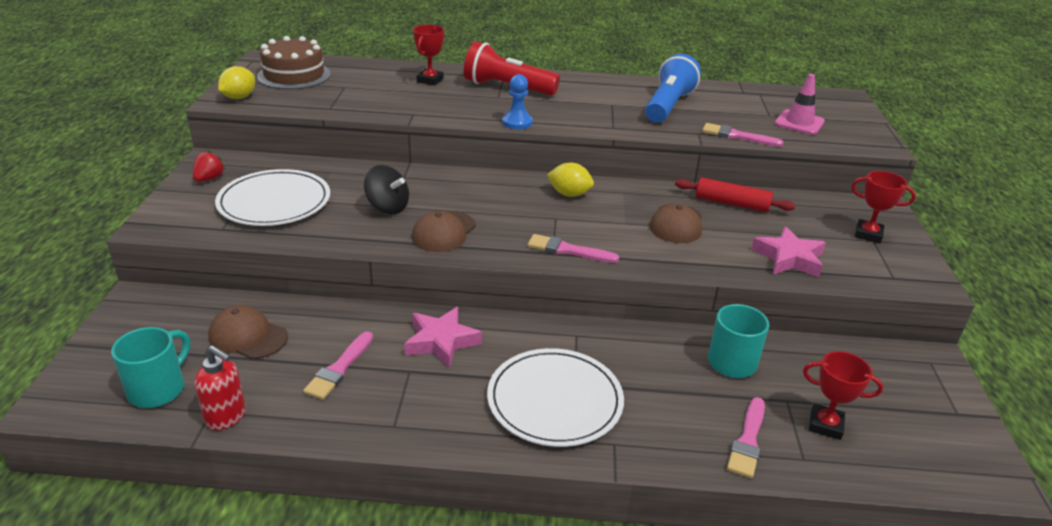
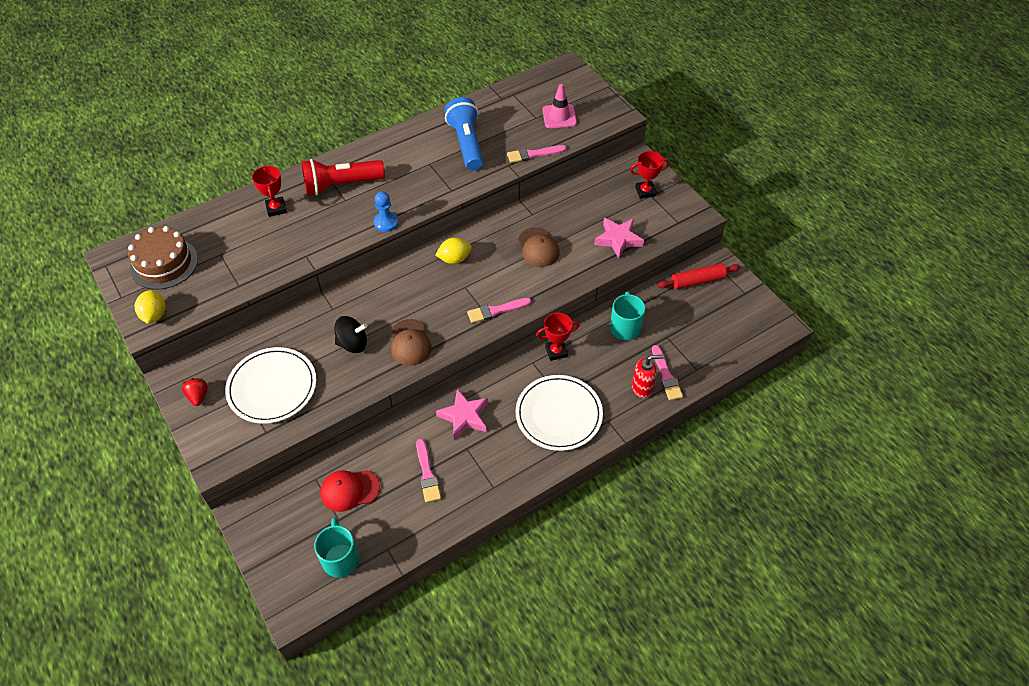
camera: 35 degrees left, 20 degrees up
red soap dispenser [194,345,246,430] -> red soap dispenser moved to [632,355,664,398]
brown cap [208,305,288,359] -> red cap [320,470,380,512]
red rolling pin [675,178,795,212] -> red rolling pin moved to [657,263,740,289]
red trophy [803,351,883,440] -> red trophy moved to [536,313,580,361]

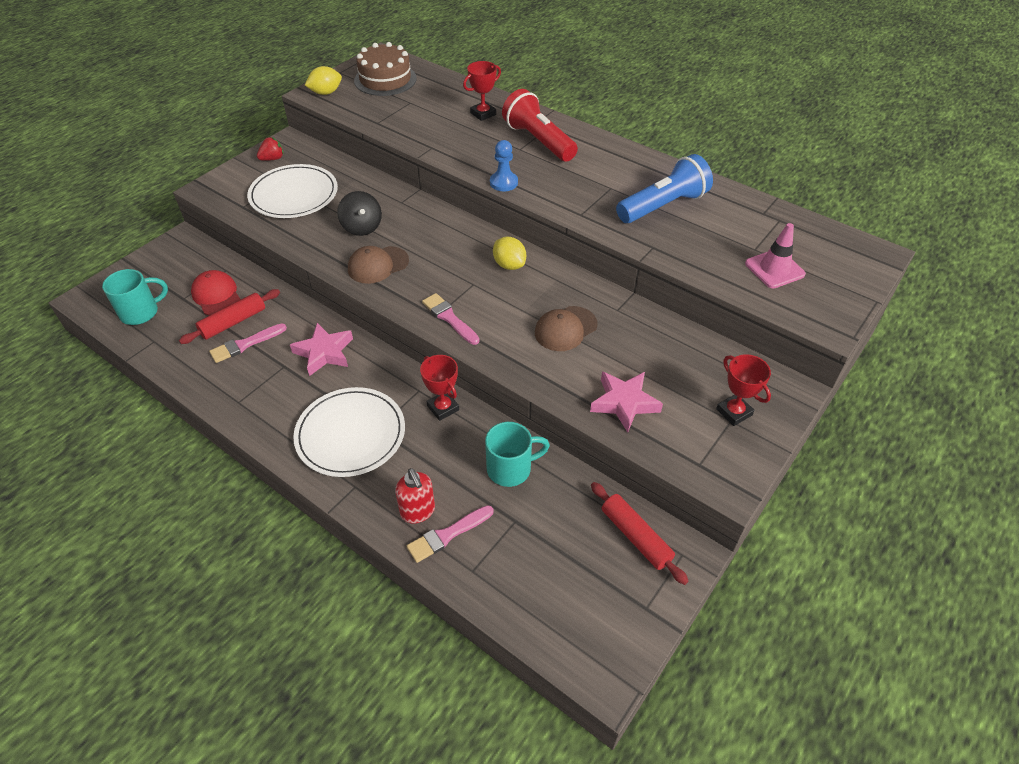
camera: 70 degrees right, 5 degrees down
pink brush [507,145,566,163] -> none
none -> red rolling pin [179,289,280,344]

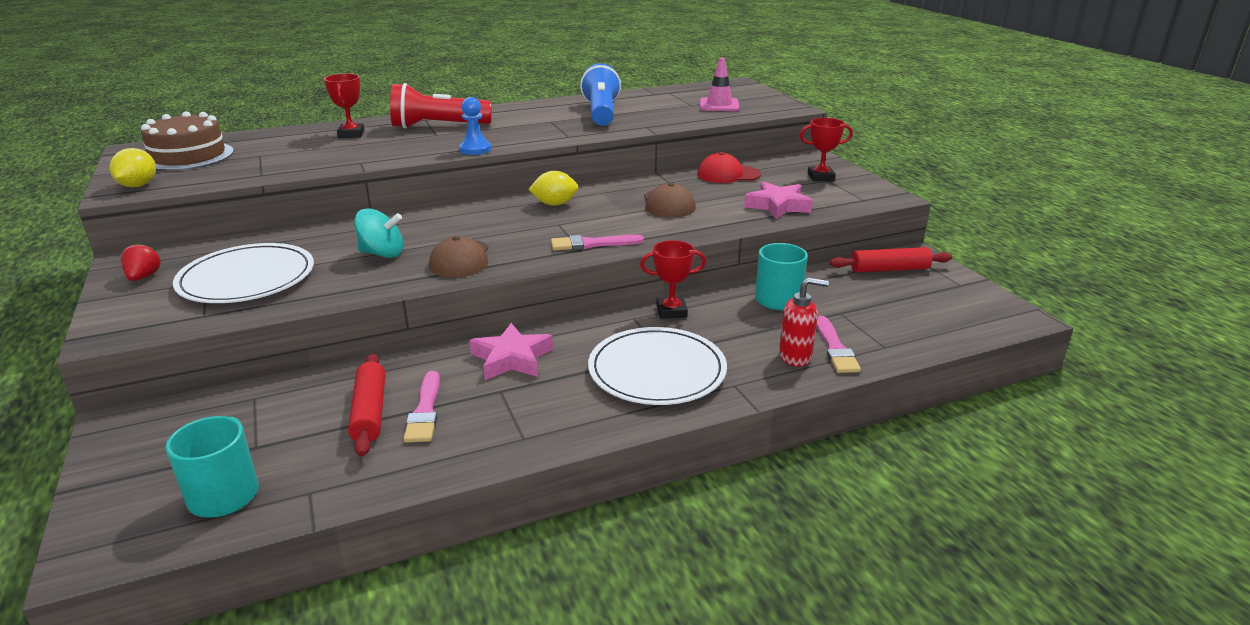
camera: 60 degrees left, 20 degrees down
red cap [191,270,241,316] -> red cap moved to [697,152,761,183]
black spinning top [337,191,382,236] -> turquoise spinning top [354,208,403,258]

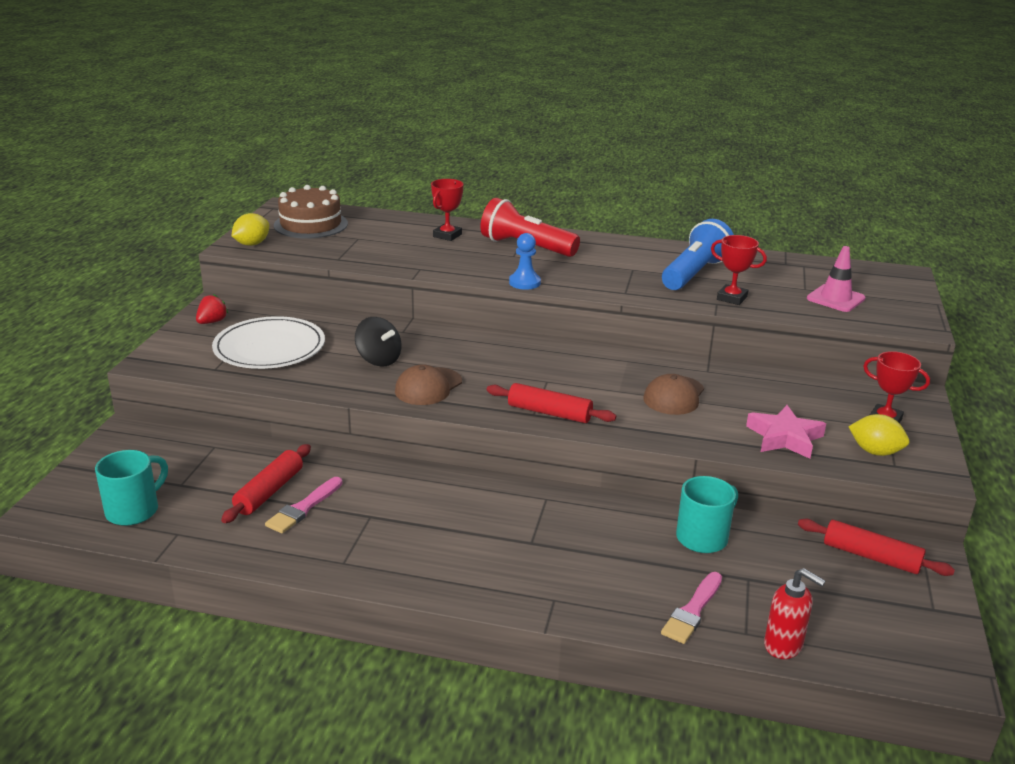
camera: 35 degrees right, 0 degrees up
turquoise spinning top [354,208,403,258] -> black spinning top [355,317,401,366]
pink star [469,323,553,380] -> none
yellow lemon [528,171,578,206] -> yellow lemon moved to [848,414,909,456]
pink brush [551,235,644,251] -> red rolling pin [487,383,616,423]
white plate [588,327,727,405] -> none
red trophy [640,240,706,319] -> red trophy moved to [711,235,767,305]
red cap [697,152,761,183] -> none
red soap dispenser [779,278,829,367] -> red soap dispenser moved to [764,568,825,659]

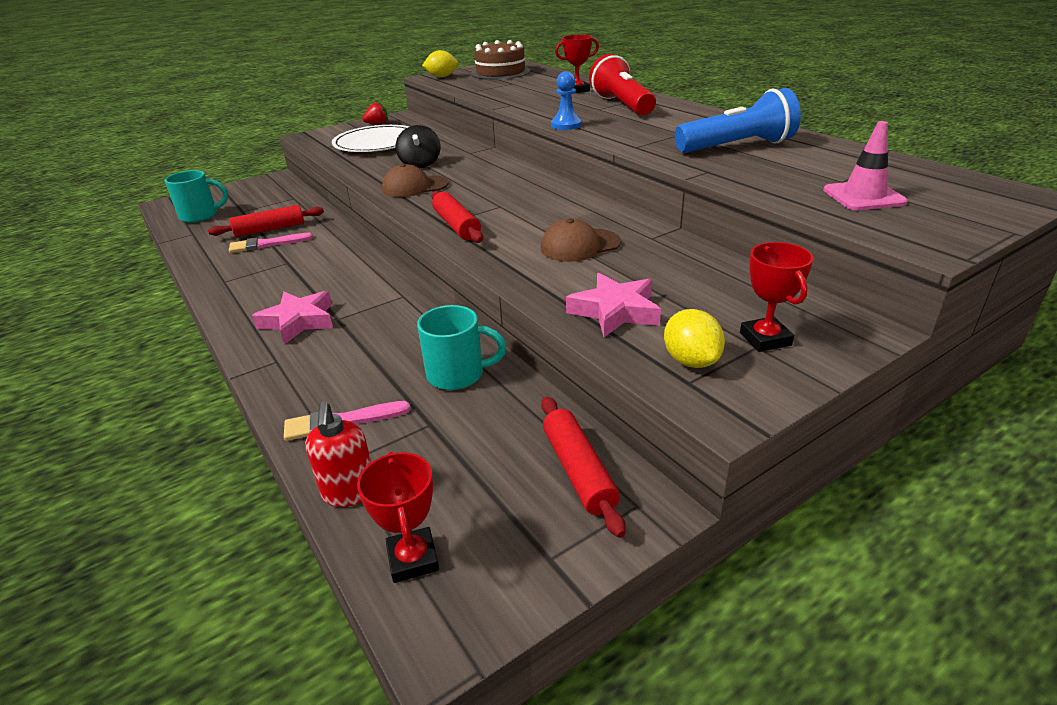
camera: 45 degrees right, 5 degrees up
red trophy [711,235,767,305] -> red trophy moved to [357,452,439,583]
none -> pink star [252,291,333,344]

